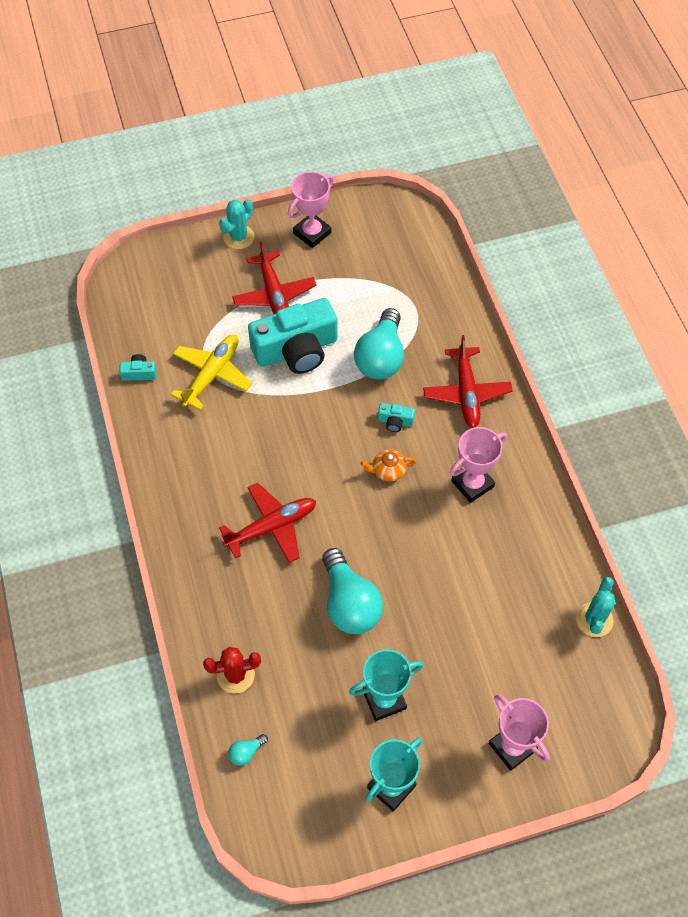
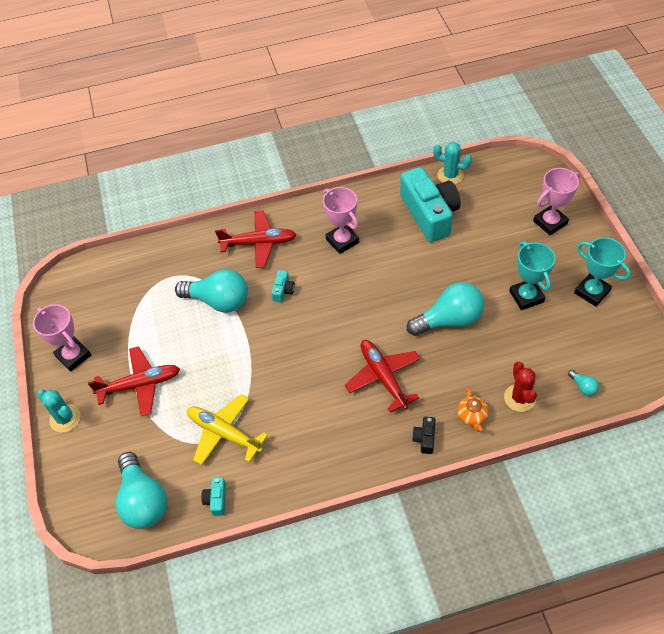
camera: 85 degrees left, 5 degrees down
turquoise camera [248,298,338,374] -> turquoise camera moved to [400,167,461,242]
orange teapot [360,449,417,482] -> orange teapot moved to [458,388,489,432]
none -> turquoise light bulb [116,452,167,529]
none -> black camera [412,417,435,454]

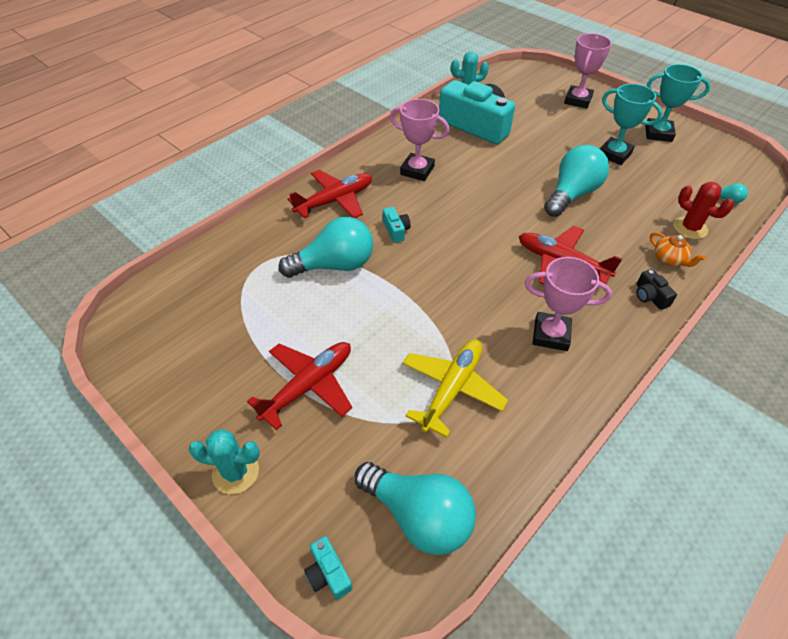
camera: 35 degrees left, 5 degrees down
pink trophy [33,304,91,372] -> pink trophy moved to [525,257,612,351]
yellow plane [187,394,268,465] -> yellow plane turned 120 degrees clockwise [403,340,508,438]
turquoise camera [201,477,226,516] -> turquoise camera moved to [304,536,353,599]

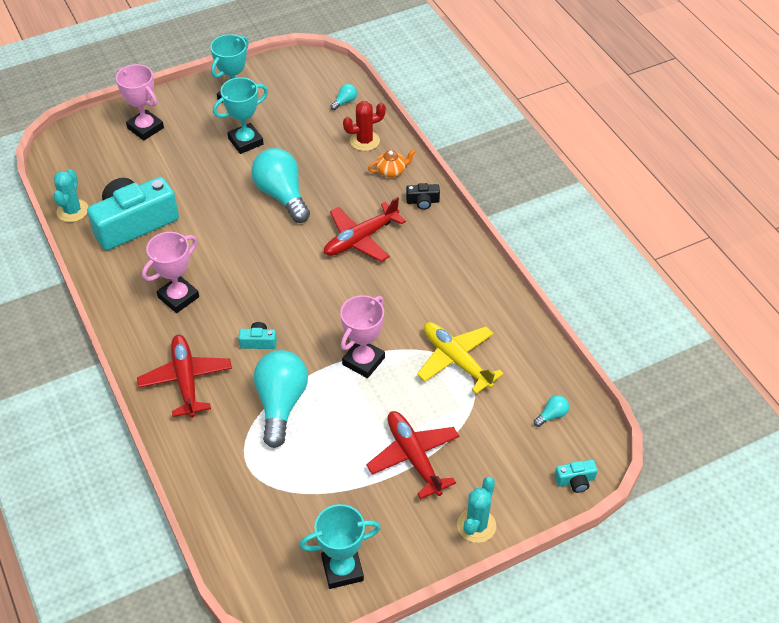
camera: 70 degrees left, 0 degrees up
turquoise light bulb [354,462,476,555] -> turquoise light bulb [534,395,569,427], size x0.42
pink trophy [525,257,612,351] -> pink trophy moved to [340,295,385,378]
none -> turquoise trophy [300,504,381,589]

